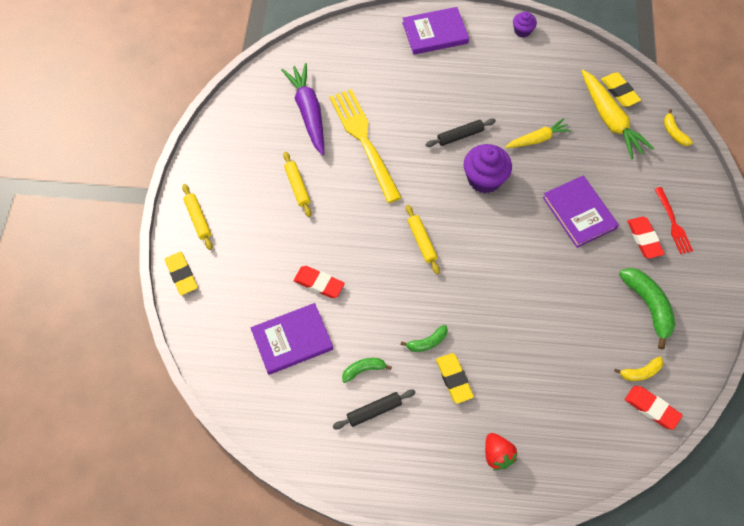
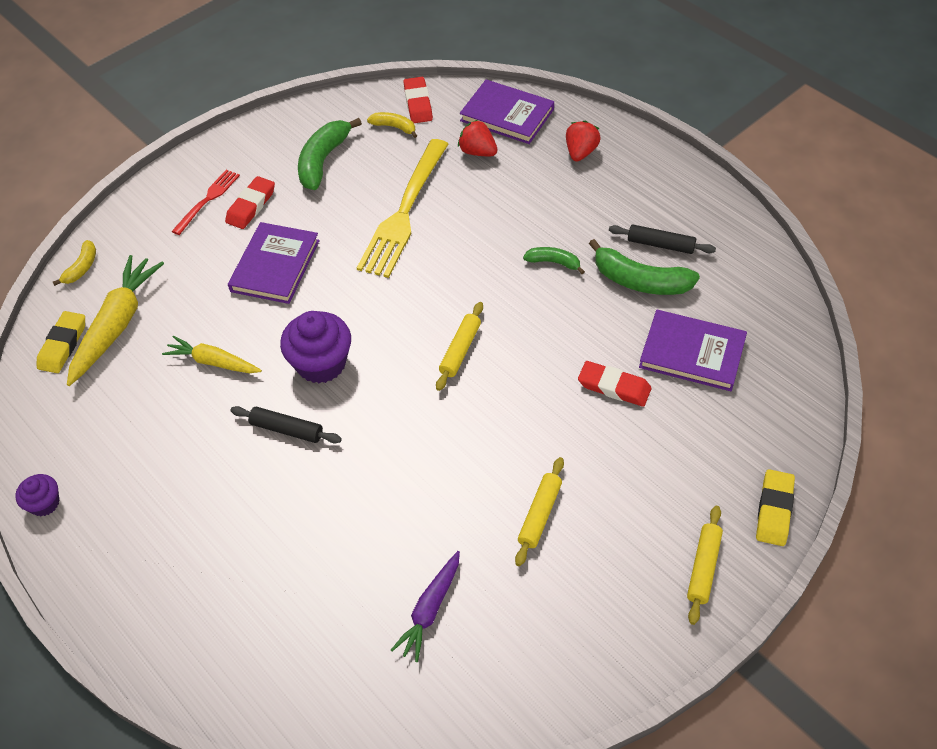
camera: 135 degrees left, 10 degrees down
purple carrot [281,63,324,156] -> purple carrot [391,551,460,662], size x0.62
red eraser [293,266,345,298] -> red eraser turned 45 degrees counterclockwise [578,361,652,407]
yellow fork [330,89,402,203] -> yellow fork moved to [357,139,448,278]
green banana [342,358,392,383] -> green banana [589,239,700,295], size x1.81
purple book [402,7,469,55] -> purple book moved to [460,80,554,144]
yellow eraser [436,353,474,404] -> none
none -> red strawberry [458,120,498,156]

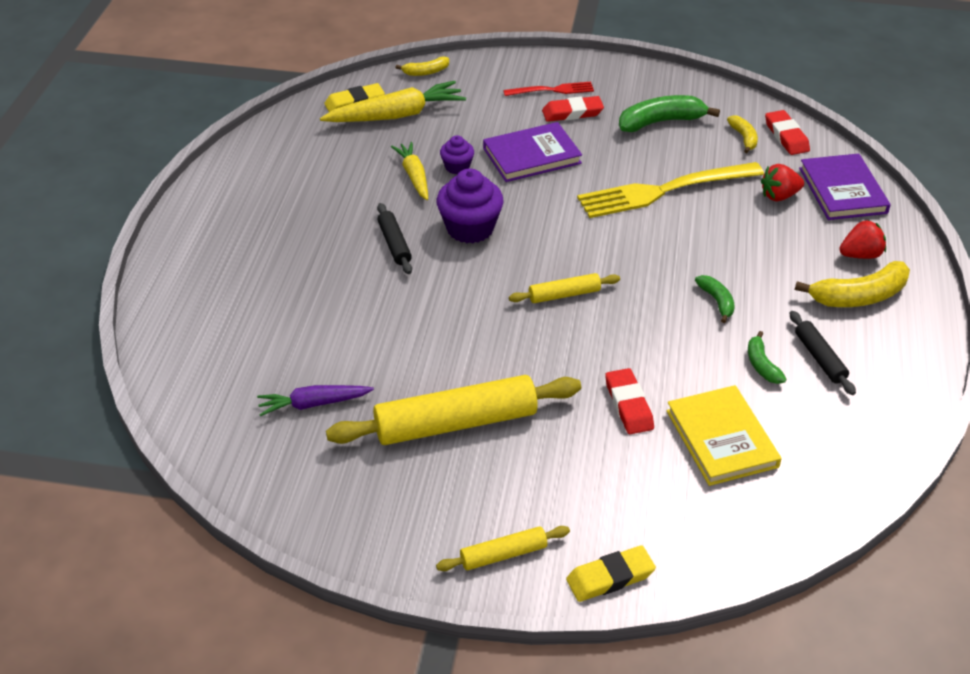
camera: 50 degrees right, 10 degrees down
purple cupcake [15,474,59,516] -> purple cupcake moved to [440,135,474,174]
red eraser [403,77,433,123] -> red eraser turned 60 degrees counterclockwise [765,110,810,155]
red strawberry [458,120,498,156] -> red strawberry turned 105 degrees counterclockwise [761,164,804,201]
yellow rolling pin [515,457,564,566] -> yellow rolling pin [326,375,581,445], size x2.03
green banana [589,239,700,295] -> green banana [748,331,787,384], size x0.55
purple book [639,310,747,391] -> yellow book [666,385,782,486]
none -> yellow banana [795,261,910,307]

